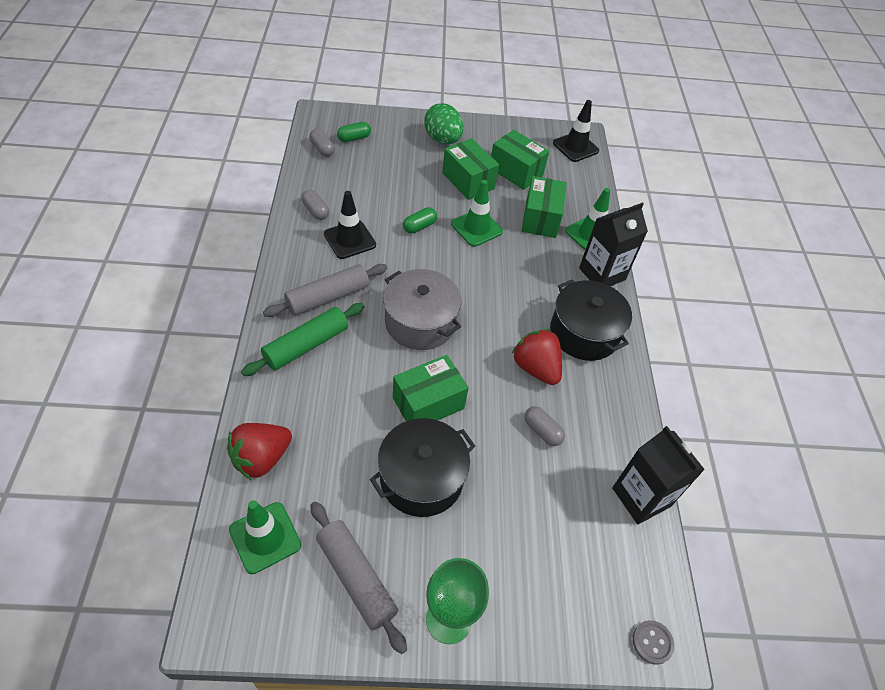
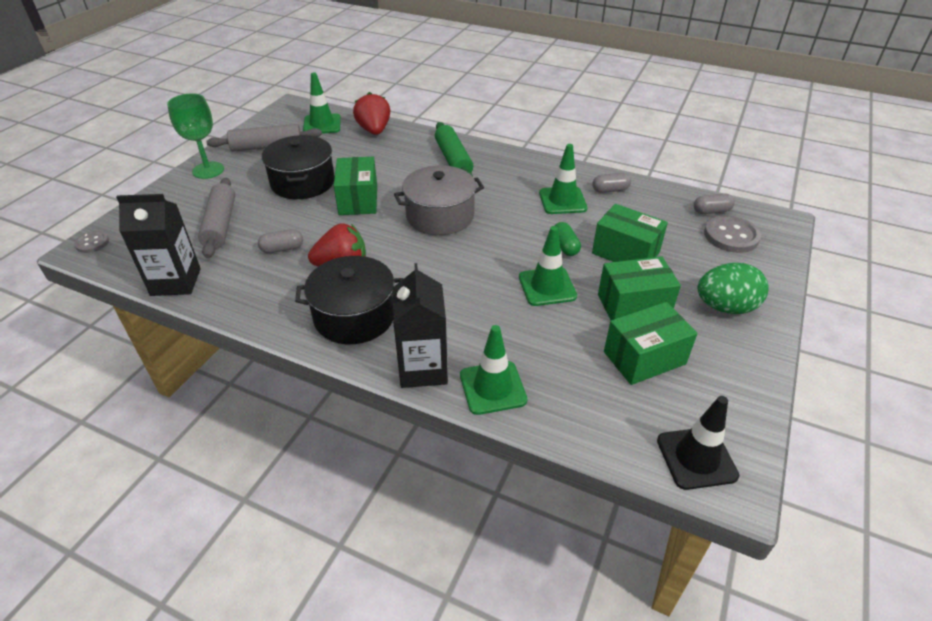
camera: 120 degrees right, 10 degrees down
grey rolling pin [263,264,387,317] -> grey rolling pin moved to [198,178,235,258]
black traffic cone [324,191,376,259] -> green traffic cone [539,144,587,214]
green capsule [337,122,371,142] -> grey button [704,215,761,253]
green box [521,176,567,238] -> green box moved to [592,204,668,262]

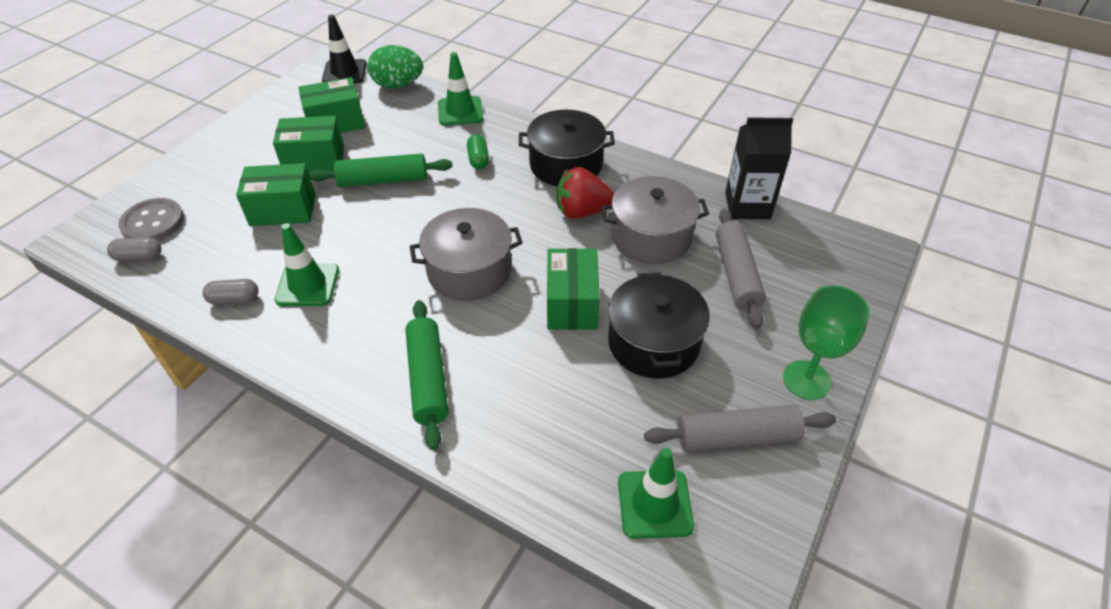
camera: 175 degrees left, 5 degrees up
grey button [74,231,109,253] -> none
grey capsule [258,229,303,253] -> grey pot [601,176,709,264]
red strawberry [353,92,390,135] -> none
black carton [393,263,448,388] -> none
green traffic cone [519,226,577,306] -> green rolling pin [309,153,453,187]
green capsule [555,222,581,256] -> green capsule moved to [467,134,489,169]
green box [592,204,668,262] -> green box turned 45 degrees counterclockwise [236,163,315,226]
green egg [698,263,769,314] -> green egg moved to [367,45,423,89]

